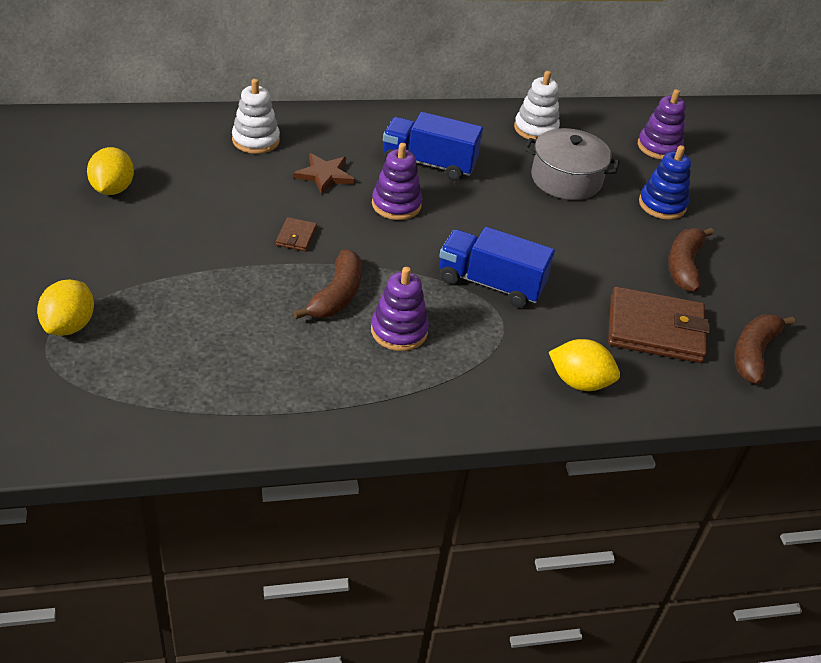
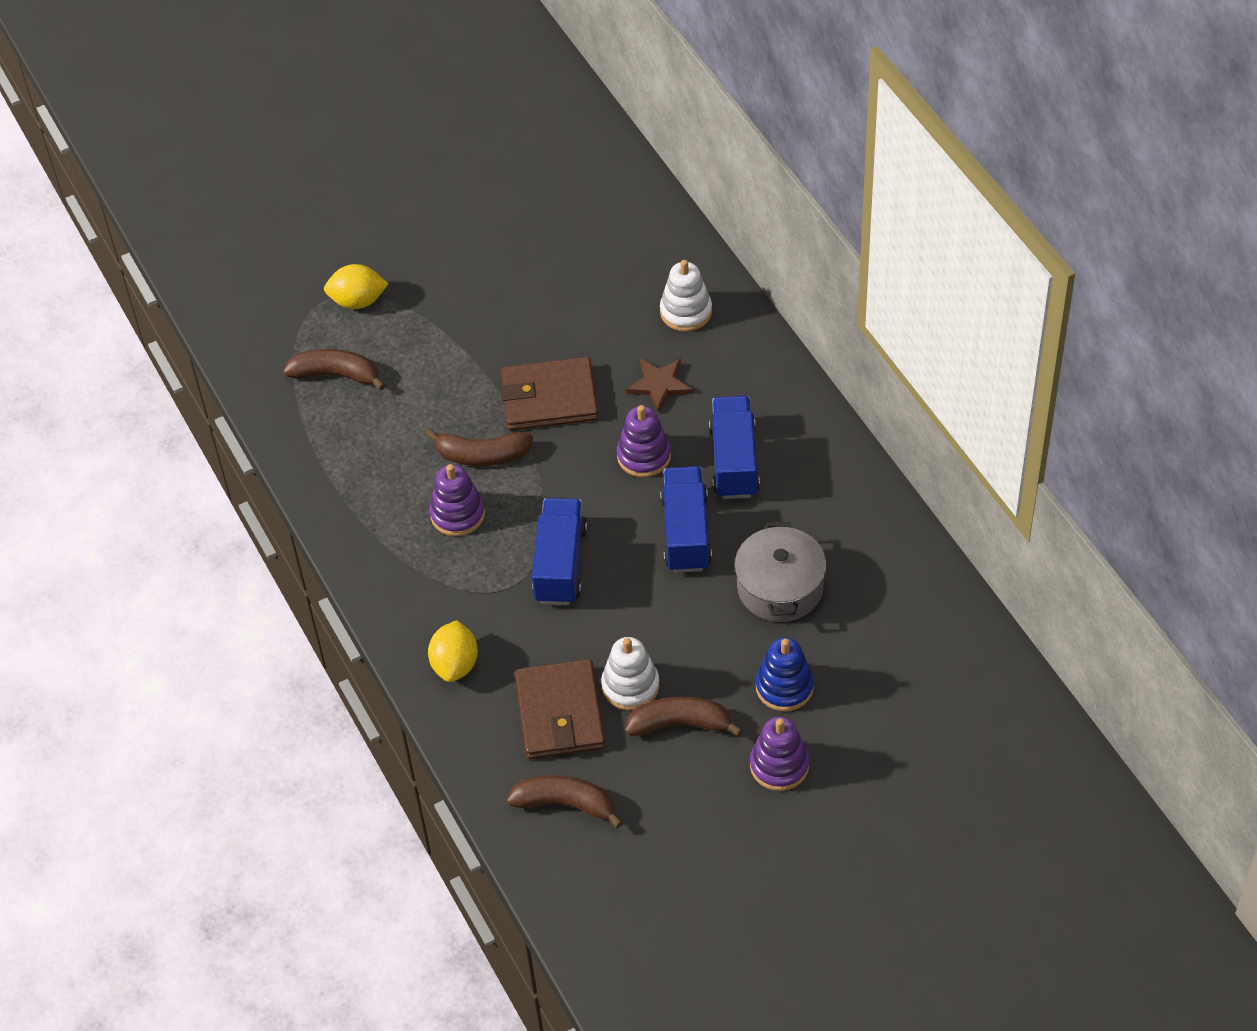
camera: 80 degrees right, 10 degrees up
yellow lemon [87,147,134,195] -> none
brown wallet [276,217,317,251] -> brown wallet [501,357,599,430], size x2.24
white stacking toy [514,71,560,140] -> white stacking toy moved to [601,637,659,710]
purple stacking toy [638,89,686,159] -> purple stacking toy moved to [750,717,809,791]
none -> brown banana [283,349,386,390]
none -> blue truck [660,466,712,573]

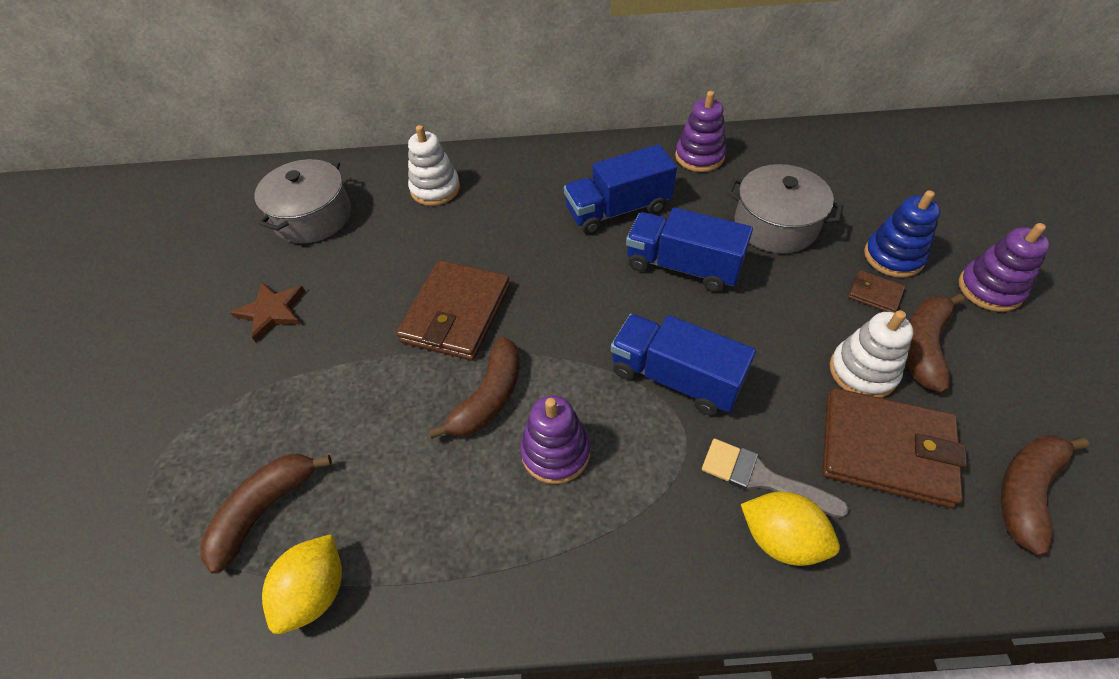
camera: 65 degrees left, 0 degrees up
yellow lemon [324,264,388,309] -> yellow lemon moved to [262,534,342,634]
purple stacking toy [617,405,671,477] -> purple stacking toy moved to [675,91,727,172]
brown star [626,359,693,412] -> brown star moved to [230,282,305,342]
blue truck [709,396,760,499] -> blue truck turned 45 degrees counterclockwise [564,144,677,234]
none -> grey pot [254,158,351,243]
none -> grey brush [702,439,849,518]
none -> brown wallet [848,270,905,313]

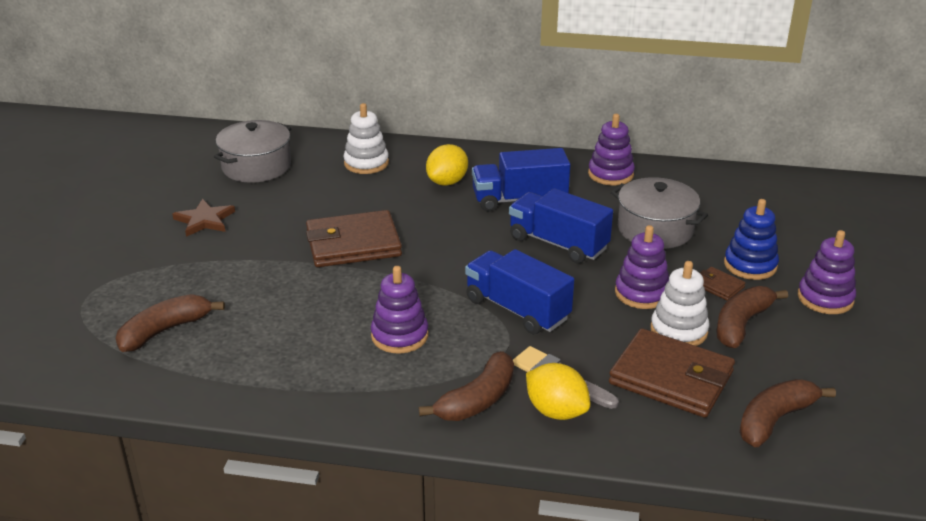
camera: 10 degrees right, 20 degrees down
yellow lemon [262,534,342,634] -> yellow lemon moved to [426,144,468,186]
brown wallet [396,260,510,361] -> brown wallet turned 45 degrees clockwise [306,210,402,267]
brown banana [428,337,520,439] -> brown banana moved to [419,351,514,421]
none -> purple stacking toy [615,225,669,309]

